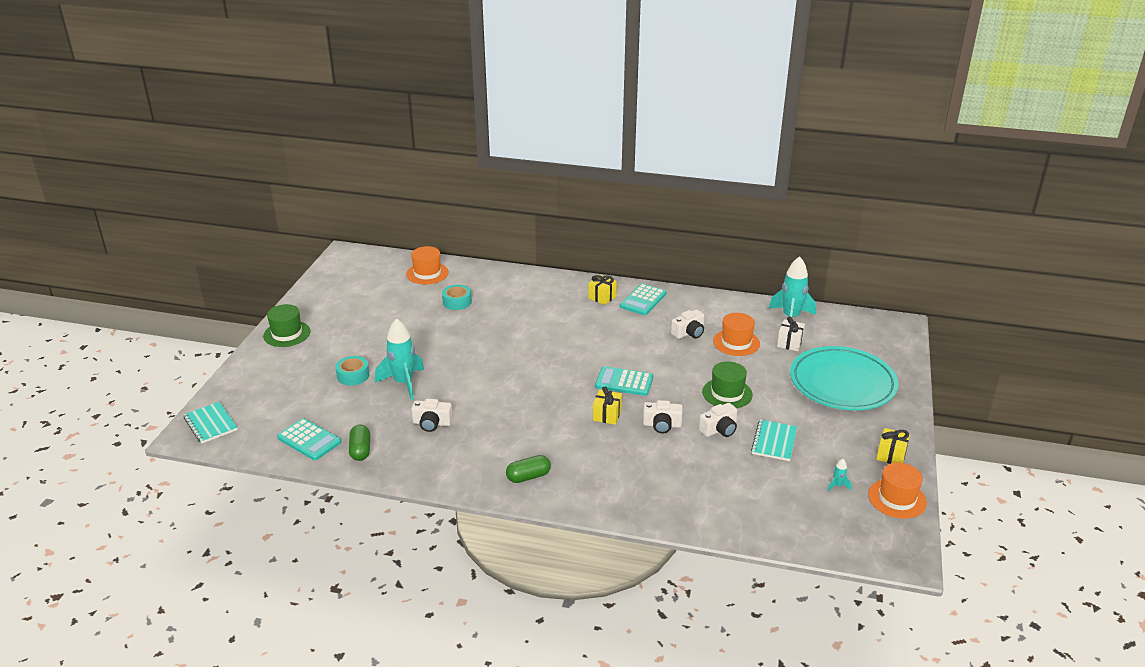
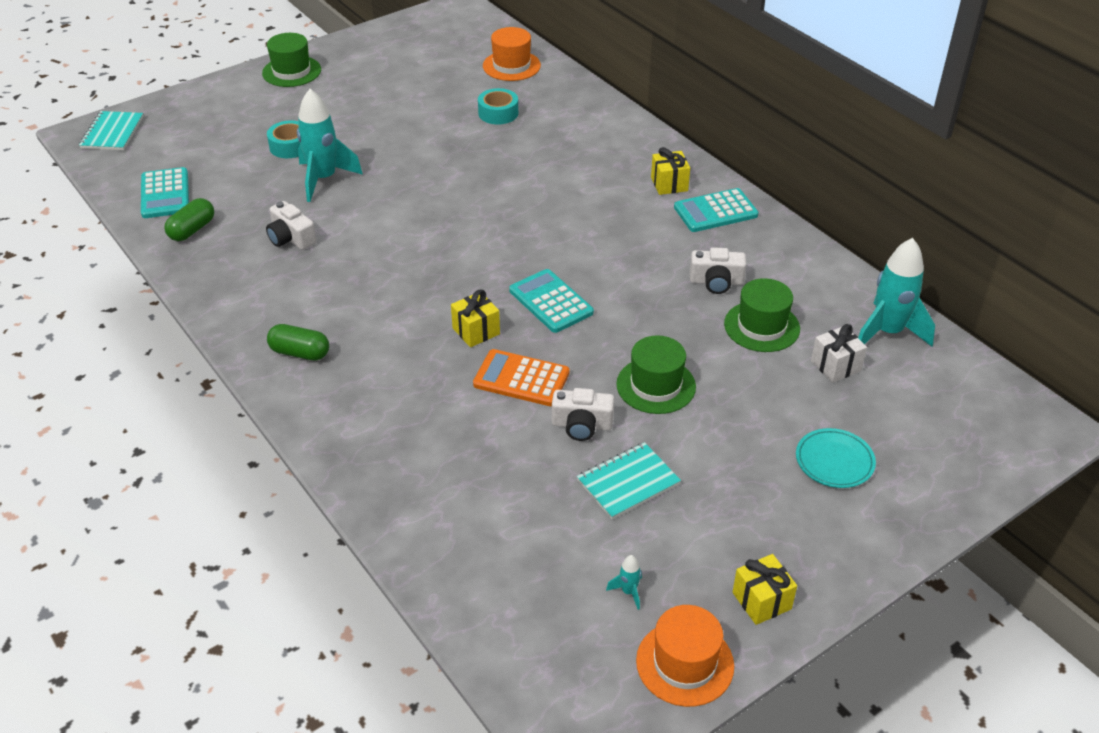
camera: 40 degrees right, 10 degrees up
white camera [643,400,683,433] -> orange calculator [473,349,570,406]
orange hat [713,313,760,356] -> green hat [724,278,800,352]
turquoise plate [790,346,899,410] -> turquoise plate [796,428,876,488], size x0.44

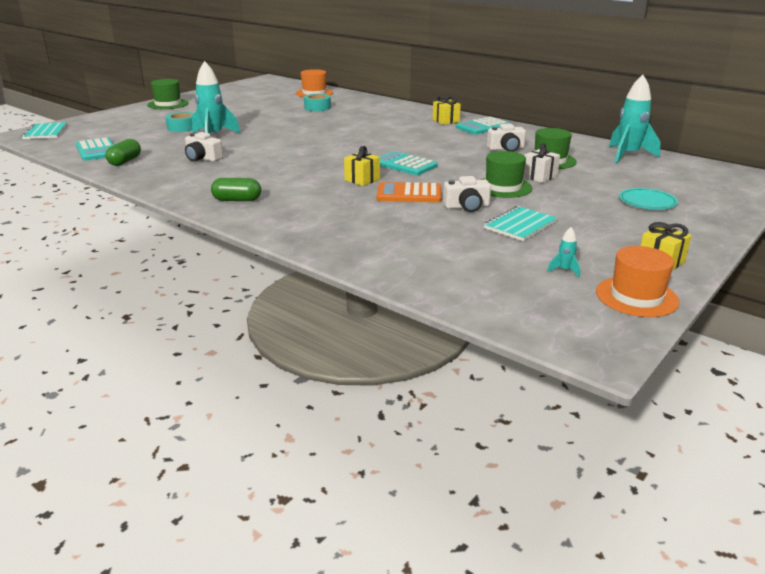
camera: 15 degrees left, 15 degrees down
white gift [811,324,867,383] -> white gift moved to [523,144,560,183]

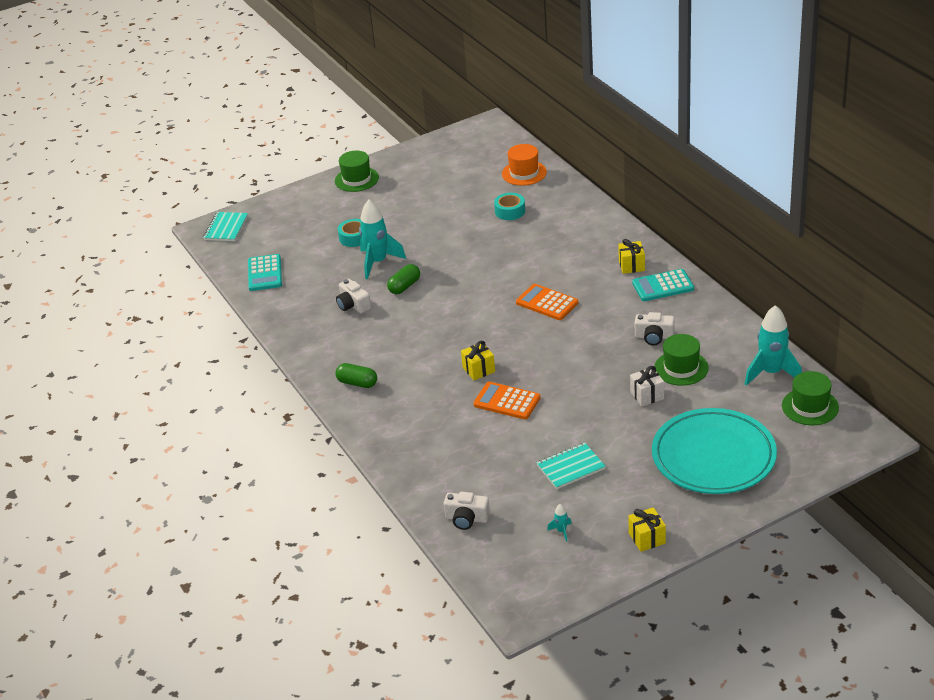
camera: 25 degrees right, 10 degrees up
green capsule [105,139,141,166] -> green capsule moved to [387,264,420,294]
turquoise calculator [380,151,438,175] -> none
white camera [443,176,491,212] -> white camera moved to [444,492,490,530]
green hat [480,151,532,198] -> green hat moved to [782,371,839,425]
orange hat [596,246,679,317] -> none
turquoise plate [619,188,678,210] -> turquoise plate [652,408,777,494], size x2.30
none -> orange calculator [516,284,578,320]

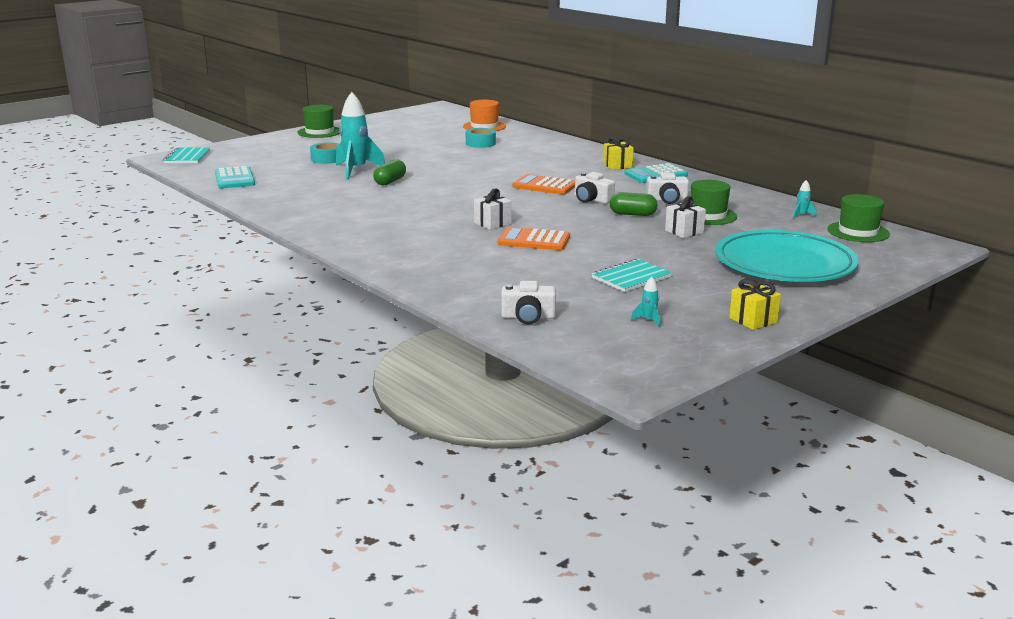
camera: 15 degrees left, 15 degrees down
white camera [336,279,371,313] -> white camera moved to [575,172,615,204]
green capsule [336,363,377,388] -> green capsule moved to [610,192,658,216]
yellow gift [461,341,495,380] -> white gift [474,189,512,230]
turquoise rocket [745,305,802,386] -> turquoise rocket [793,180,816,218], size x0.41

